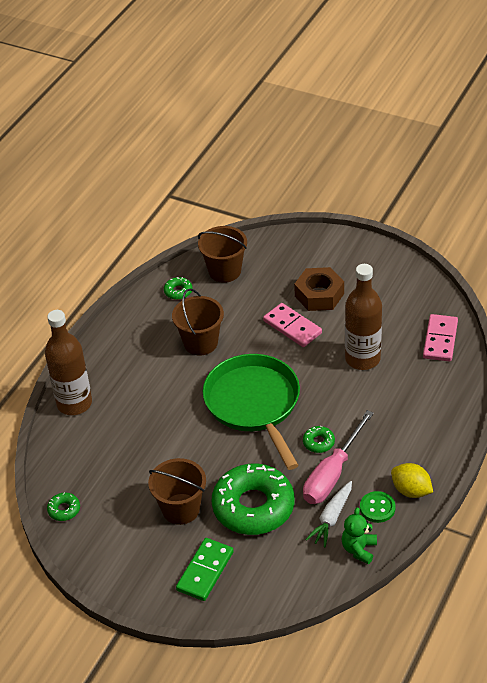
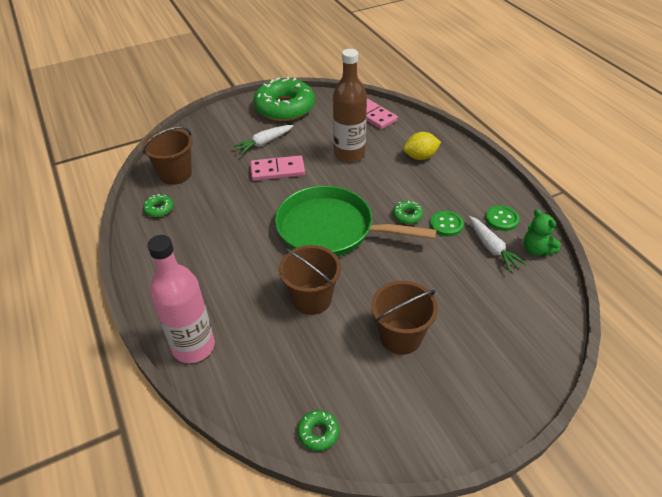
camera: 55 degrees left, 0 degrees up
brown bottle [45,310,92,415] -> pink bottle [147,235,215,363]
brown bucket [172,288,224,356] -> brown bucket moved to [279,245,341,315]
green domino [176,538,234,601] -> none
green donut [212,464,294,535] -> green donut moved to [253,77,315,121]
brown nut [294,267,344,311] -> white carrot [233,125,293,155]
pink screwdriver [303,410,374,504] -> green button [430,211,464,236]
yellow lemon [391,463,433,498] -> yellow lemon moved to [403,132,441,160]

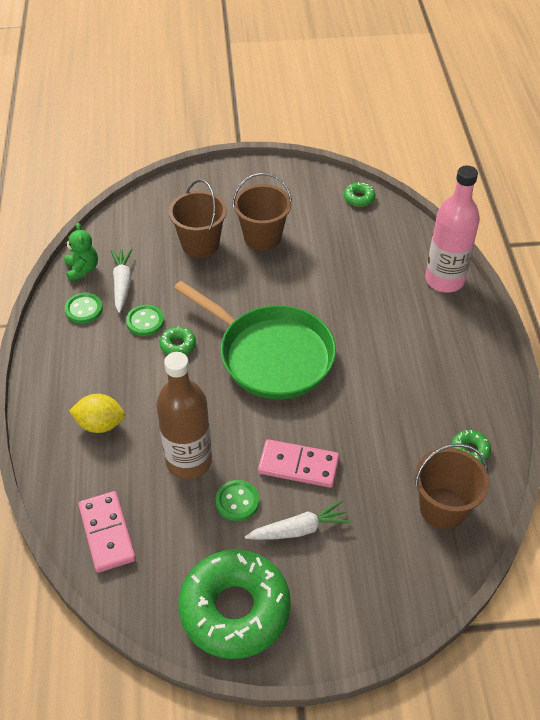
camera: 160 degrees left, 5 degrees up
brown bucket [279,245,341,315] -> brown bucket moved to [169,179,227,258]
none -> green button [216,480,259,521]

